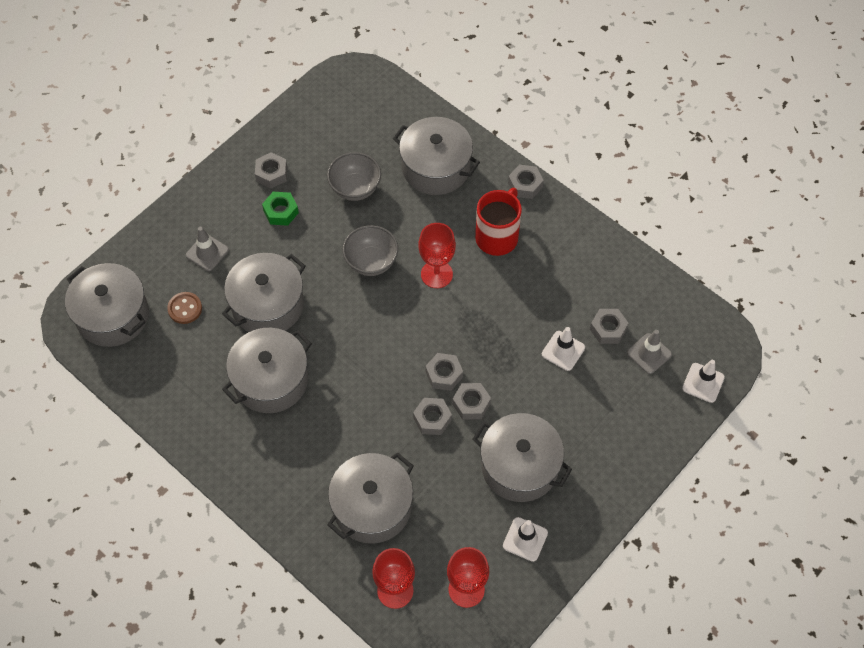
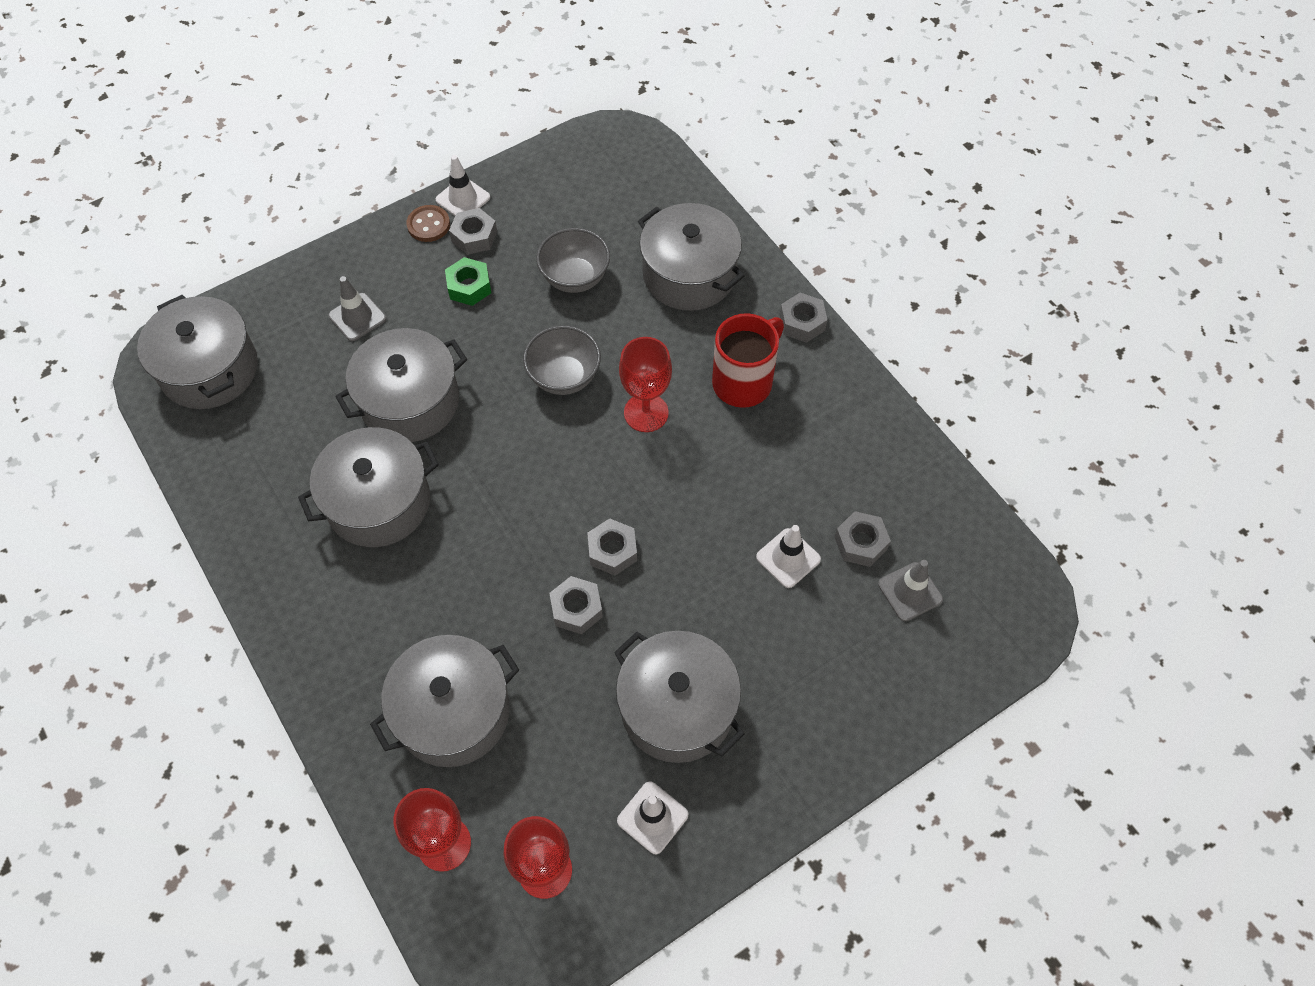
camera: 15 degrees right, 0 degrees up
brown button [167,292,202,324] -> brown button moved to [406,205,450,242]
grey nut [452,383,491,420] -> none
white traffic cone [682,360,725,403] -> white traffic cone moved to [436,155,490,216]

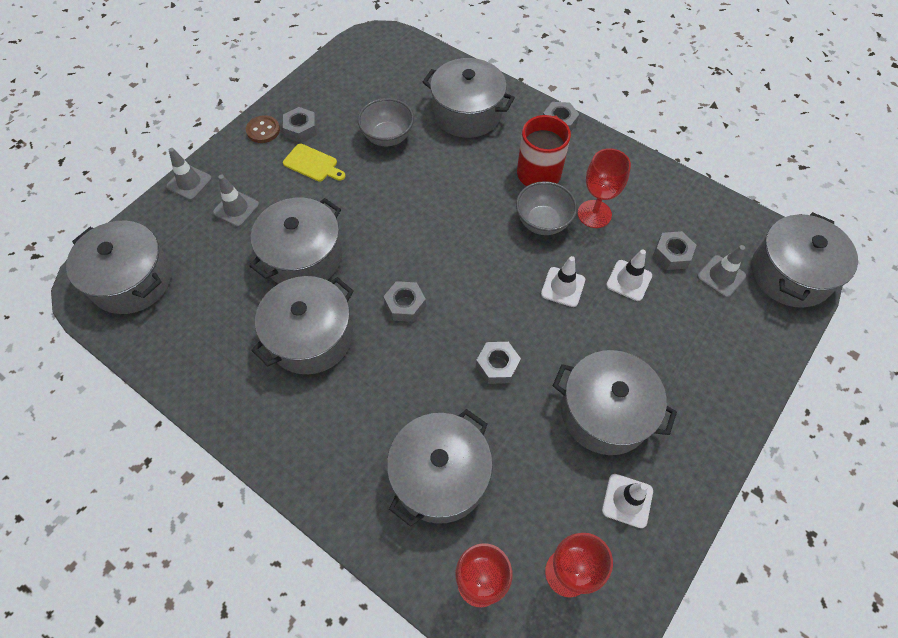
camera: 20 degrees left, 0 degrees up
white traffic cone [436,155,490,216] -> white traffic cone moved to [541,256,585,307]
green nut [445,257,491,306] -> yellow cutting board [283,144,345,182]
grey bowl [523,325,601,395] -> grey bowl moved to [516,181,577,235]
grey nut [587,518,637,575] -> grey nut moved to [383,281,426,322]
red goblet [619,337,672,432] -> red goblet moved to [578,148,631,228]
none -> grey traffic cone [166,148,212,200]
none -> grey pot [751,212,858,308]

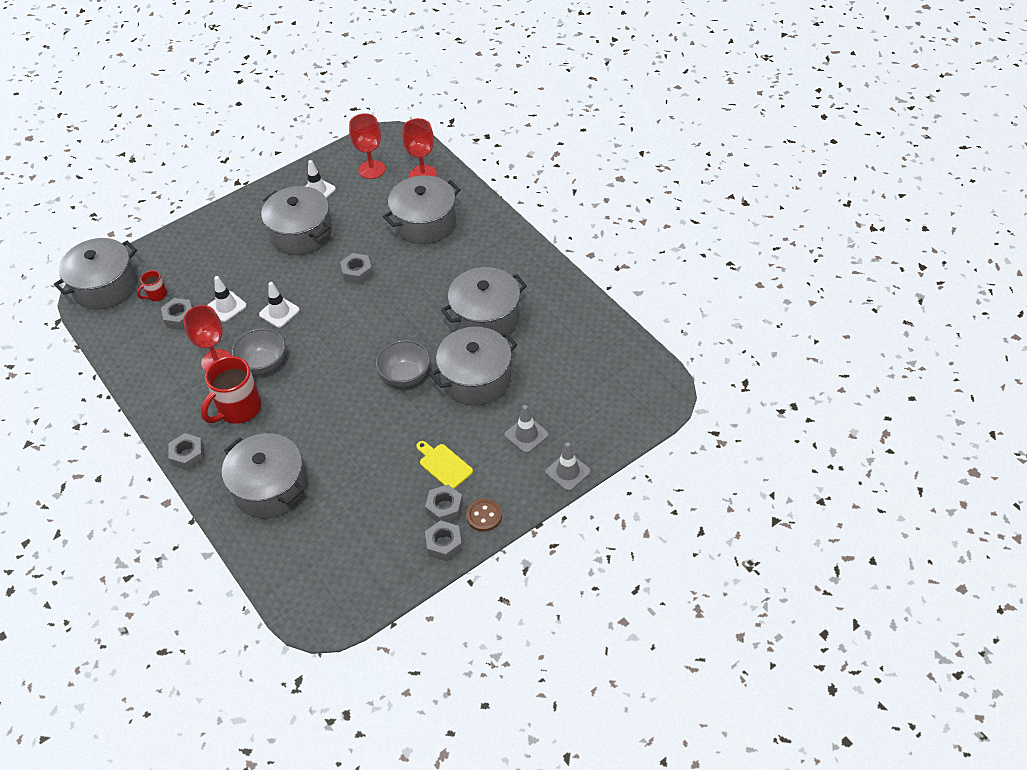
camera: 160 degrees left, 10 degrees down
grey pot [66,221,172,314] -> none
grey bowl [358,98,414,146] -> grey bowl moved to [376,340,430,387]
grey nut [383,281,426,322] -> grey nut moved to [425,520,462,561]
grey traffic cone [697,245,746,298] -> red mug [137,270,167,301]

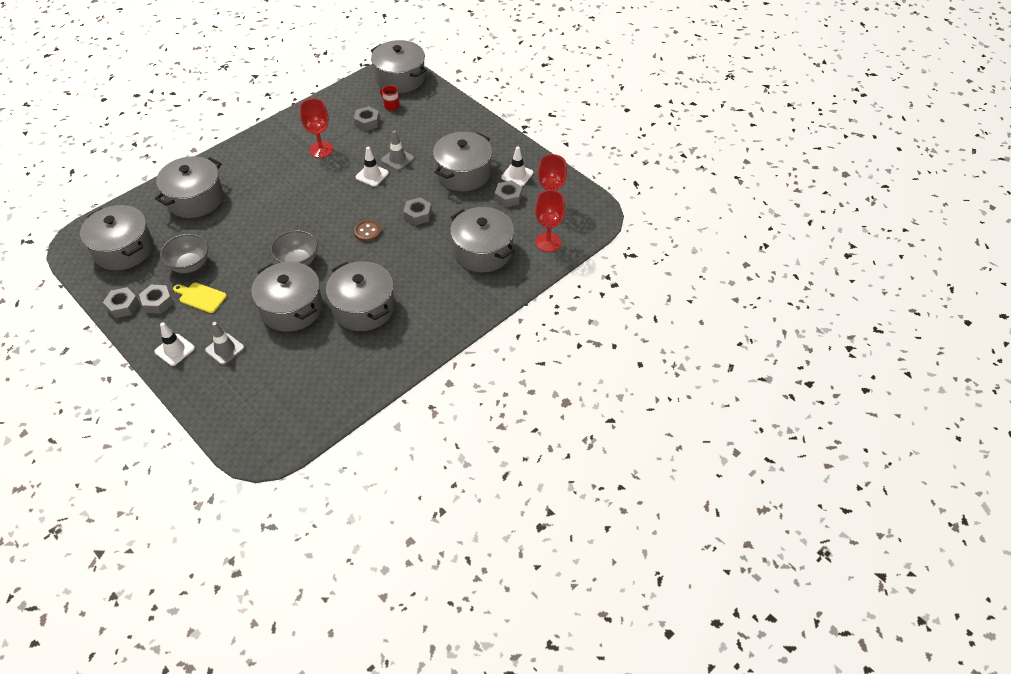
camera: 80 degrees right, 0 degrees up
grey nut [168,433,204,471] -> grey nut moved to [495,180,522,207]
red mug [201,356,261,424] -> none
white traffic cone [207,276,247,322] -> white traffic cone moved to [154,322,195,366]
grey bowl [232,328,286,375] -> grey bowl moved to [160,234,208,273]
yellow cutting board [416,441,473,489] -> yellow cutting board turned 105 degrees counterclockwise [173,283,227,313]
brown button [466,498,502,532] -> brown button moved to [354,220,382,242]
grey traffic cone [545,442,591,491] -> grey traffic cone moved to [381,130,414,170]
none -> grey pot [80,205,153,270]

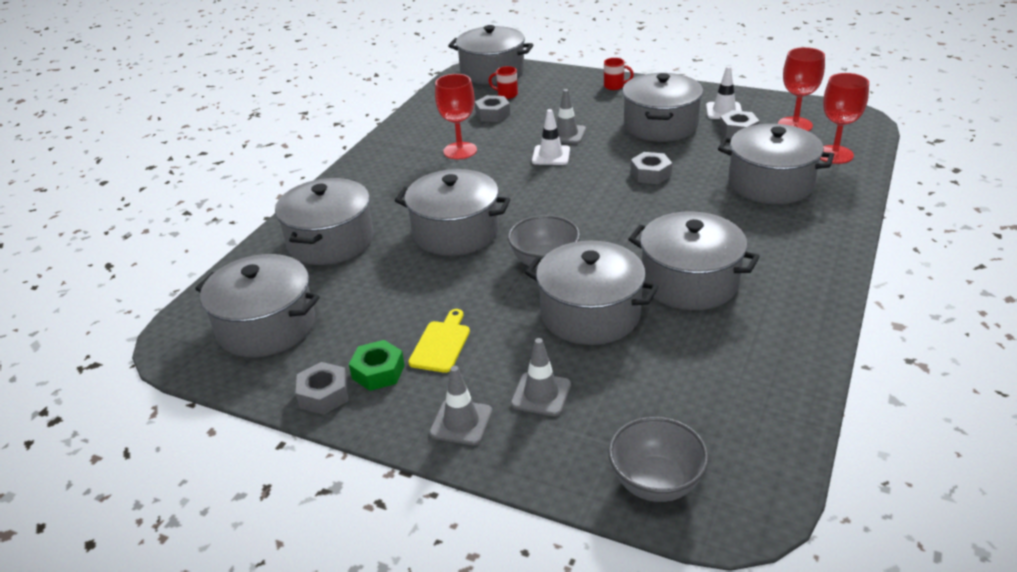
camera: 20 degrees left, 15 degrees down
grey nut [139,285,173,314] -> green nut [349,340,405,391]
white traffic cone [154,322,195,366] -> grey traffic cone [429,366,492,445]
grey bowl [160,234,208,273] -> grey bowl moved to [608,417,709,502]
yellow cutting board [173,283,227,313] -> yellow cutting board turned 105 degrees clockwise [408,309,470,373]
brown button [354,220,382,242] -> none
none -> grey pot [395,169,511,256]
none -> red mug [604,58,634,90]

